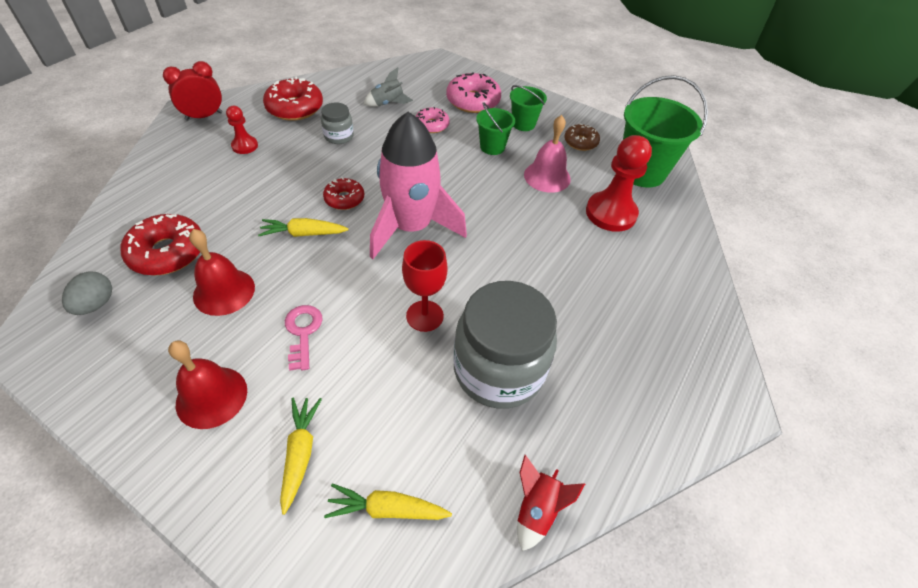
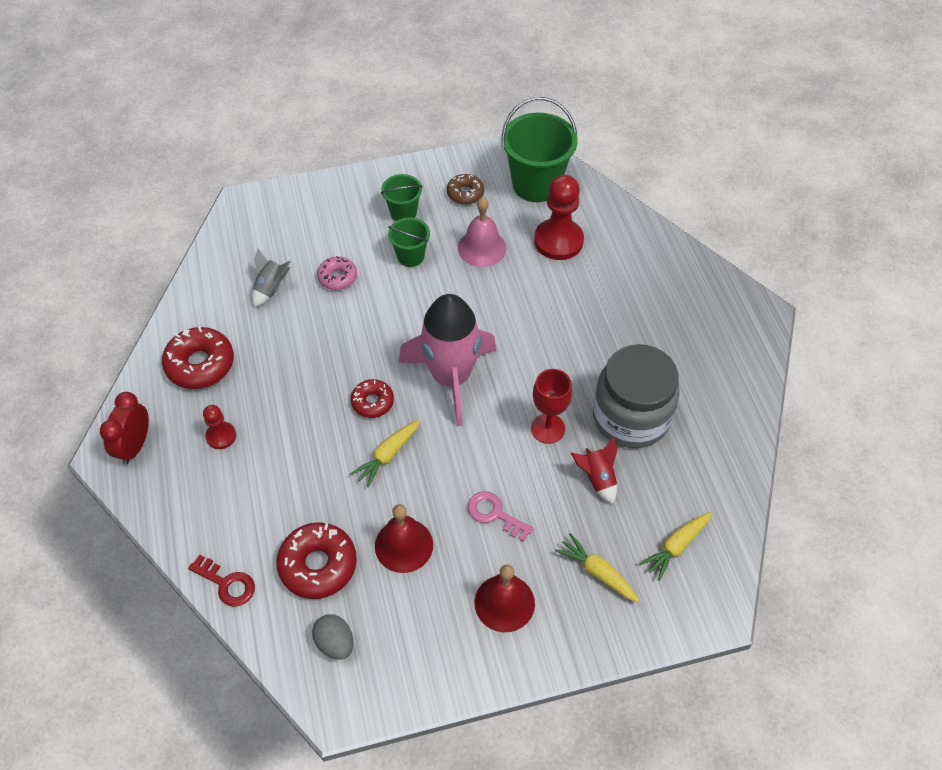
camera: 45 degrees left, 5 degrees up
grey jar [321,102,354,144] -> none
pink donut [446,72,501,113] -> none
red rocket [517,455,585,551] -> red rocket moved to [571,437,617,504]
none -> red key [188,555,255,607]

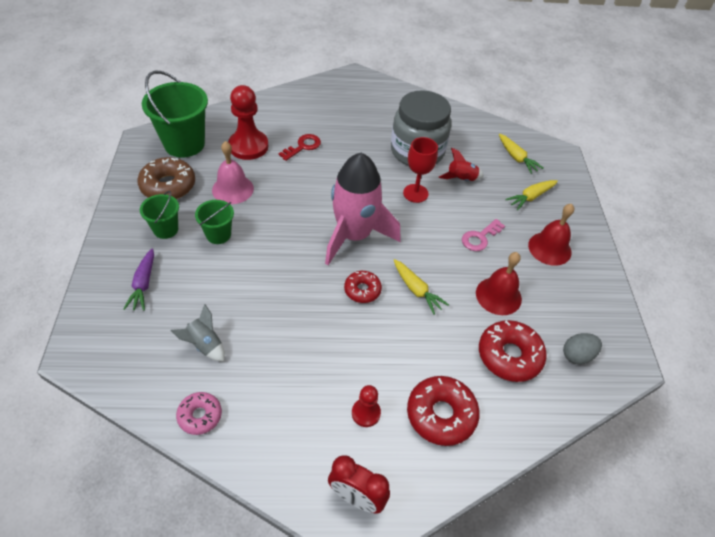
camera: 80 degrees left, 5 degrees down
red donut [162,327,234,389] -> red donut moved to [407,376,480,446]
red key [188,555,255,607] -> red key moved to [279,134,321,161]
pink donut [317,256,357,290] -> pink donut moved to [176,392,222,435]
brown donut [447,174,484,205] -> brown donut [138,157,195,199], size x1.66
none -> purple carrot [123,248,154,311]

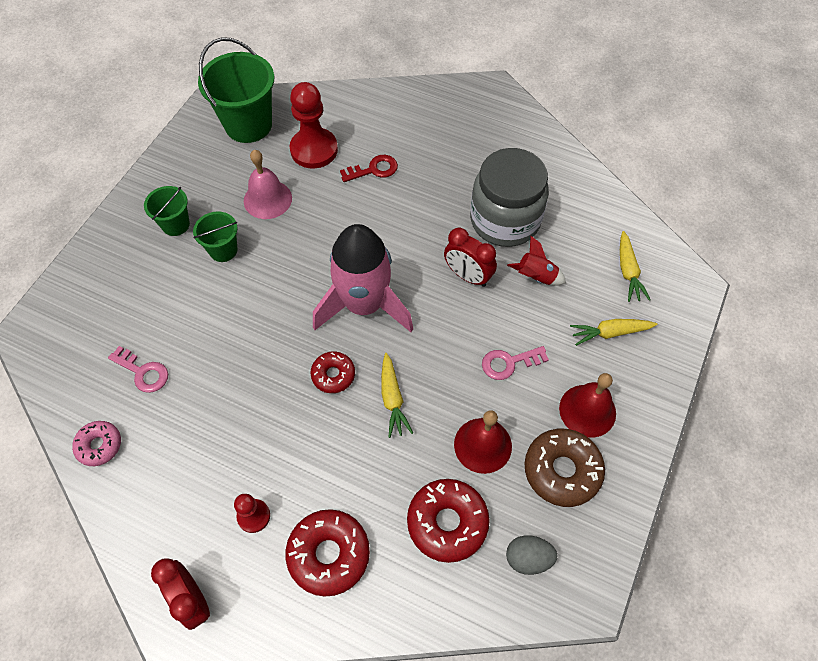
camera: 30 degrees right, 10 degrees up
purple carrot [123,248,154,311] -> none
brown donut [138,157,195,199] -> brown donut moved to [524,429,605,507]
grey rocket [171,304,225,362] -> pink key [108,346,168,393]
red goblet [403,137,438,203] -> red clock [444,228,497,287]

